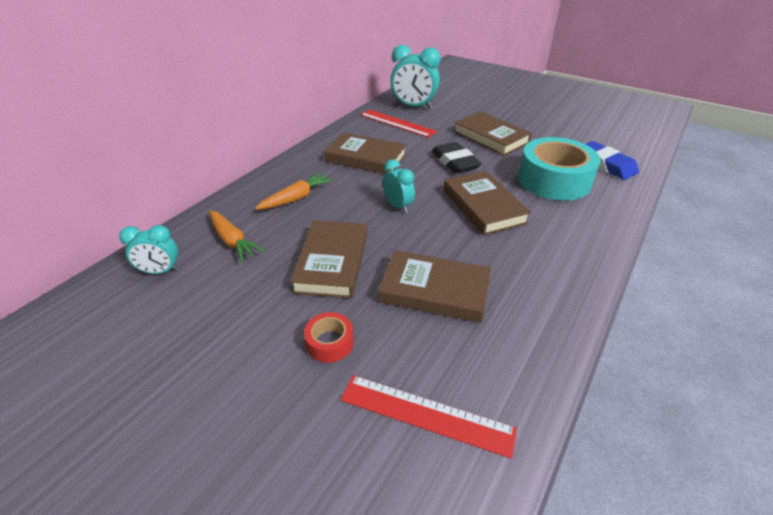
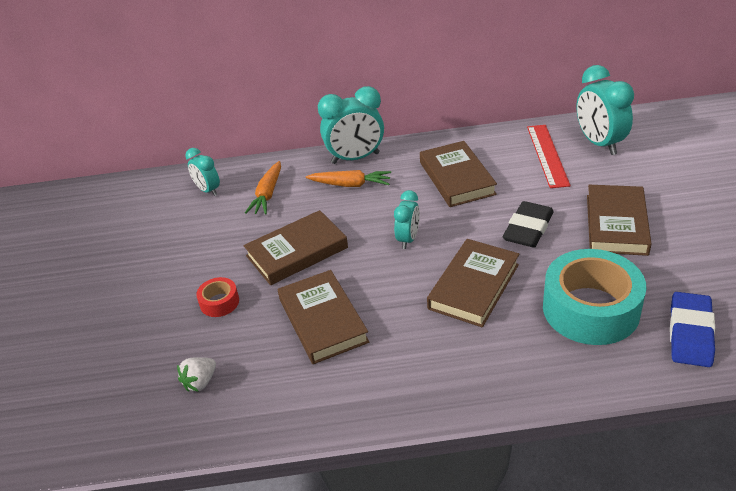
camera: 55 degrees right, 0 degrees up
red ruler [341,375,517,459] -> white strawberry [177,357,216,392]
none -> turquoise clock [318,86,384,164]

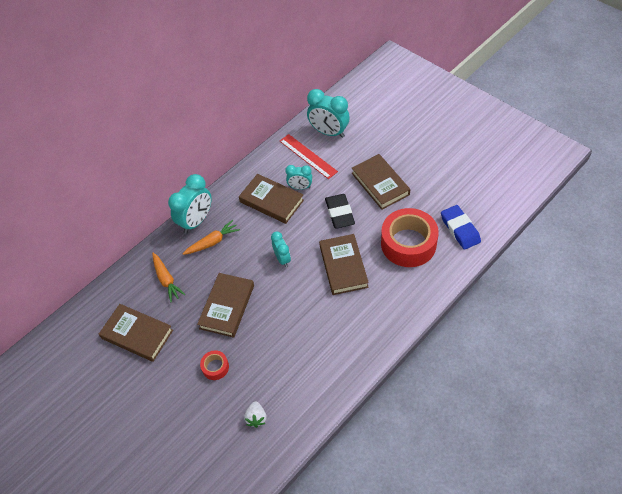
camera: 40 degrees left, 15 degrees up
turquoise clock [185,148,220,196] -> turquoise clock moved to [285,165,312,190]
brown book [278,270,370,364] -> brown book moved to [99,304,173,362]
turquoise tape [543,249,647,345] -> red tape [381,208,439,267]

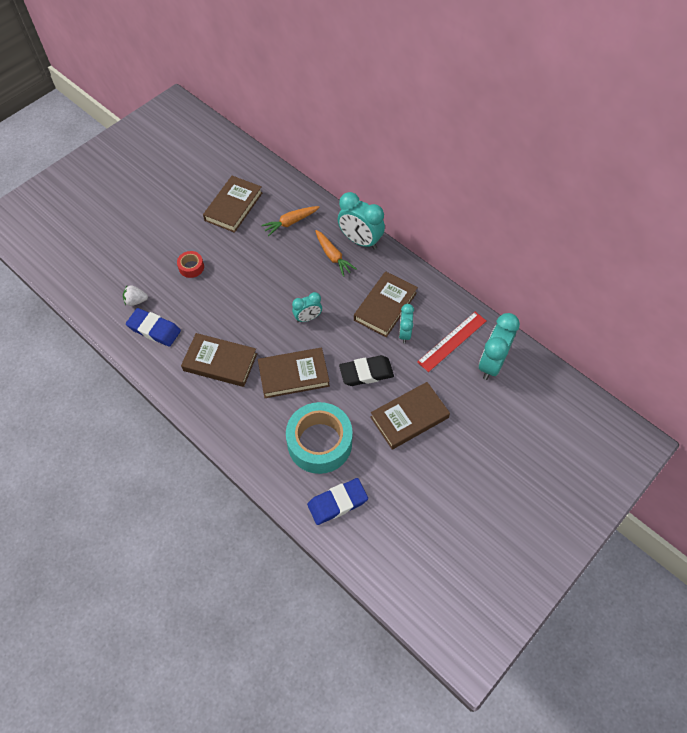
camera: 85 degrees right, 5 degrees up
brown book [197,273,254,338] -> brown book moved to [181,333,257,387]
red tape [381,208,439,267] -> turquoise tape [286,402,353,474]
none -> blue eraser [126,308,181,347]

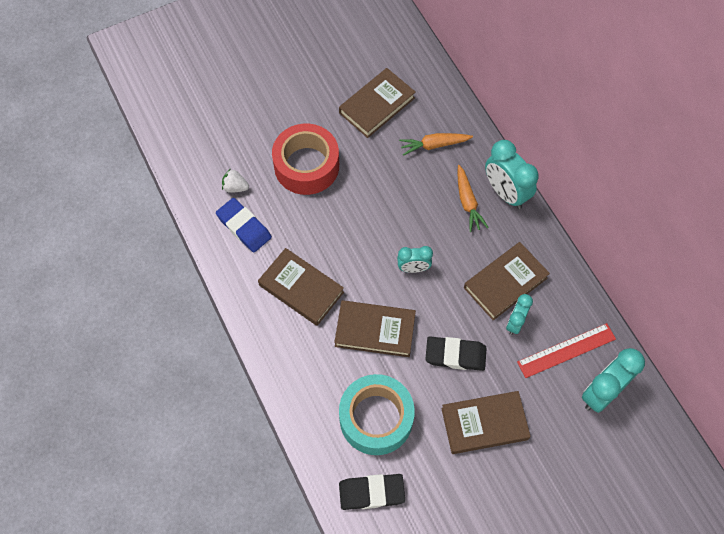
camera: 20 degrees right, 5 degrees up
red tape [177,251,204,278] -> red tape [272,124,339,195], size x2.24
blue eraser [307,478,368,525] -> black eraser [339,474,405,510]

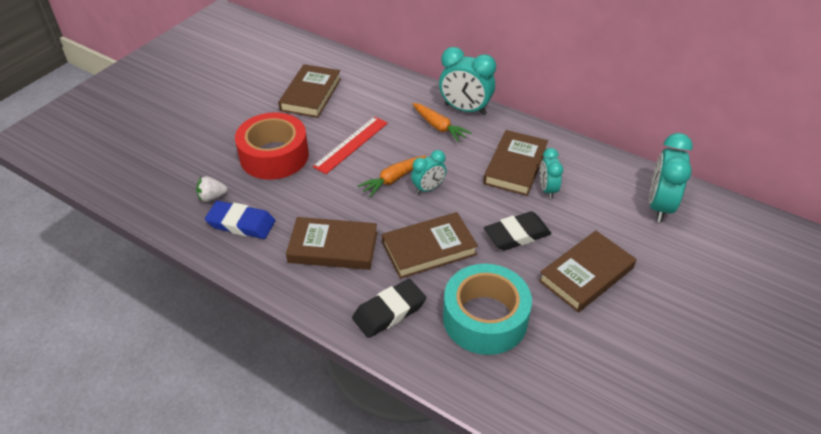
camera: 30 degrees left, 20 degrees down
black eraser [339,474,405,510] -> black eraser moved to [352,279,426,338]
orange carrot [399,133,473,156] -> orange carrot moved to [358,156,426,197]
red ruler [517,323,616,378] -> red ruler moved to [312,117,388,174]

